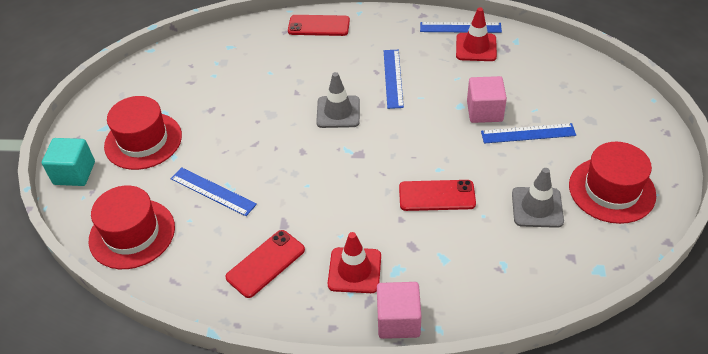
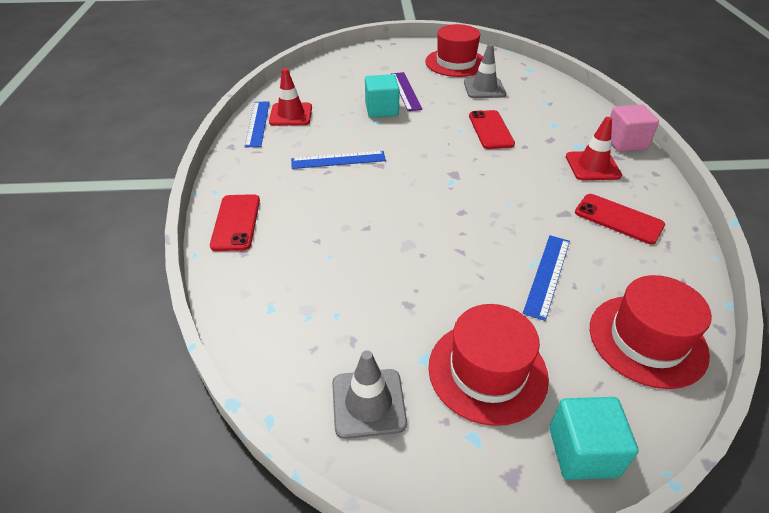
camera: 100 degrees left, 5 degrees down
grey traffic cone [316,72,360,128] -> grey traffic cone moved to [332,350,407,439]
pink cube [467,76,507,123] -> turquoise cube [365,74,400,118]
blue ruler [481,123,576,144] -> purple ruler [391,72,422,111]

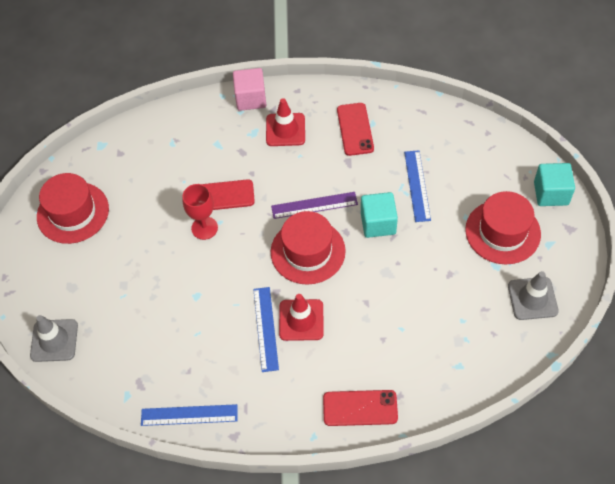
camera: 85 degrees left, 15 degrees up
red traffic cone [269,68,312,126] -> red traffic cone moved to [279,294,324,341]
turquoise cube [365,74,400,118] -> turquoise cube moved to [361,192,398,238]
purple ruler [391,72,422,111] -> purple ruler moved to [271,192,358,219]
grey traffic cone [464,44,506,98] -> grey traffic cone moved to [30,315,78,362]
blue ruler [523,235,570,321] -> blue ruler turned 60 degrees clockwise [404,150,431,222]
red phone [575,194,665,244] -> red phone turned 45 degrees counterclockwise [337,103,374,156]
red hat [590,275,712,389] -> red hat moved to [271,211,346,285]
none -> red goblet [182,184,218,240]

